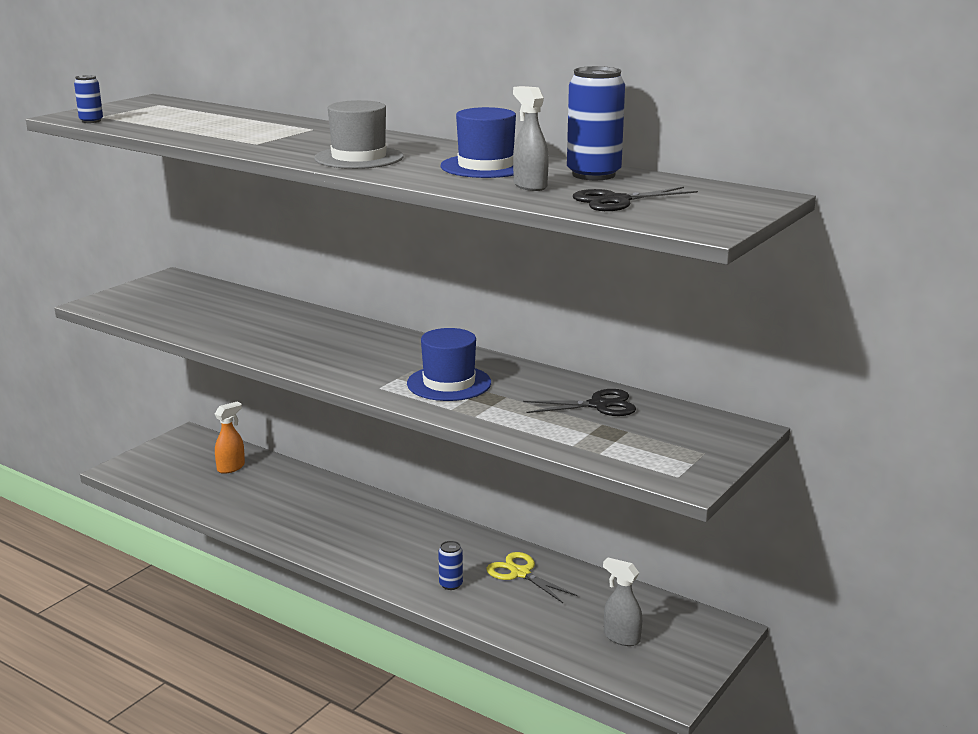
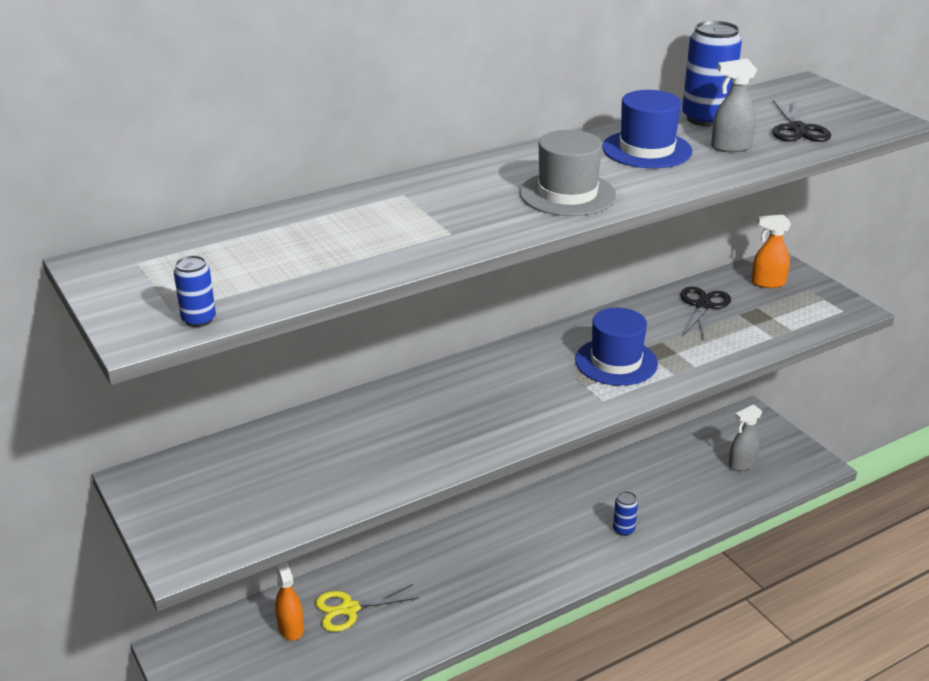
camera: 65 degrees left, 10 degrees up
yellow scissors [486,552,578,603] -> yellow scissors moved to [315,584,419,632]
none -> orange spray bottle [751,215,791,288]

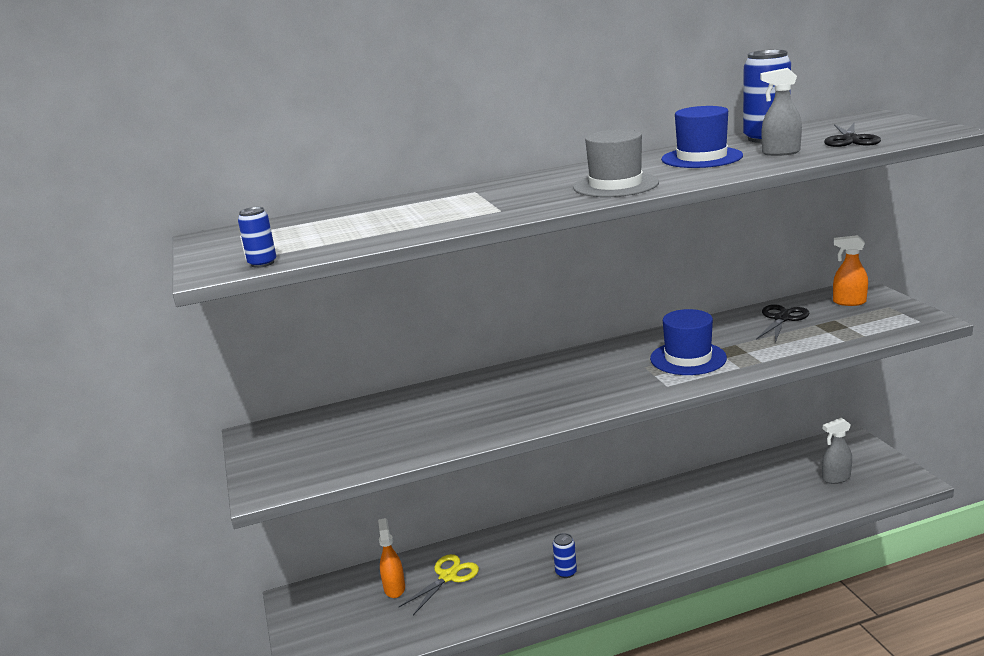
camera: 15 degrees right, 10 degrees down
yellow scissors [315,584,419,632] -> yellow scissors turned 135 degrees clockwise [399,554,479,615]
blue can [613,491,638,536] -> blue can moved to [553,533,577,578]

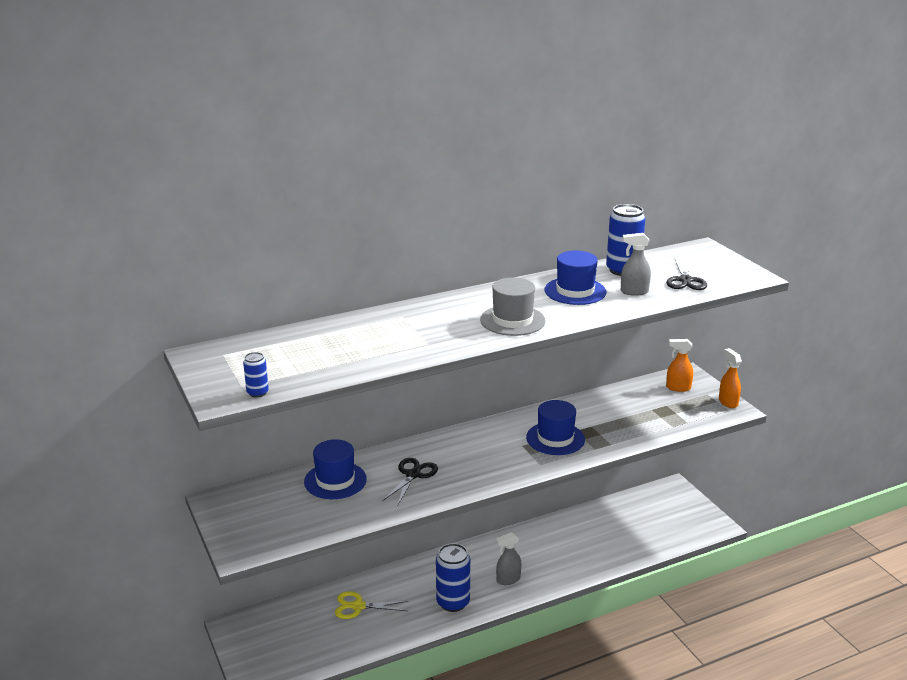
camera: 10 degrees left, 5 degrees up
orange spray bottle [378,518,405,598] -> orange spray bottle moved to [719,348,742,408]
yellow scissors [399,554,479,615] -> yellow scissors turned 120 degrees counterclockwise [335,591,408,619]
blue can [553,533,577,578] -> blue can [436,543,470,612], size x1.96
black scissors [756,304,810,343] -> black scissors moved to [382,458,438,506]
grey spray bottle [822,418,852,484] -> grey spray bottle moved to [496,532,521,585]
none -> blue hat [304,439,367,499]

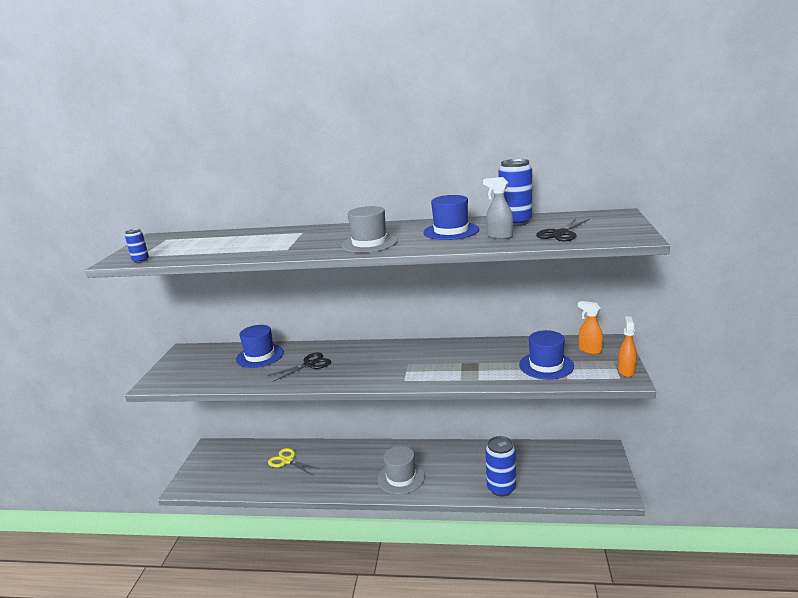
camera: 35 degrees right, 5 degrees down
blue can [436,543,470,612] -> blue can moved to [485,436,516,497]
grey spray bottle [496,532,521,585] -> grey hat [378,446,425,494]
blue hat [526,400,585,455] -> blue hat moved to [519,330,574,380]

